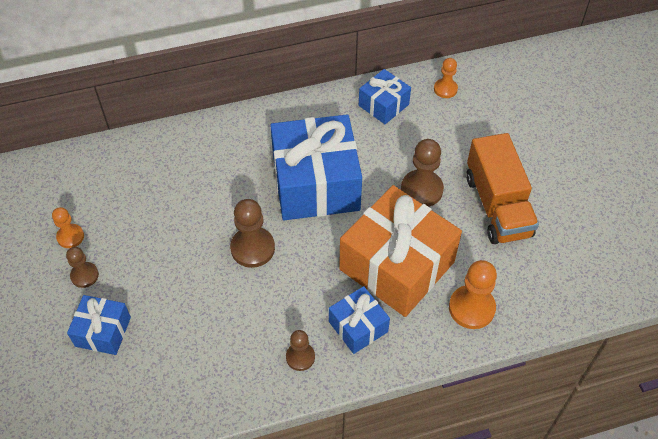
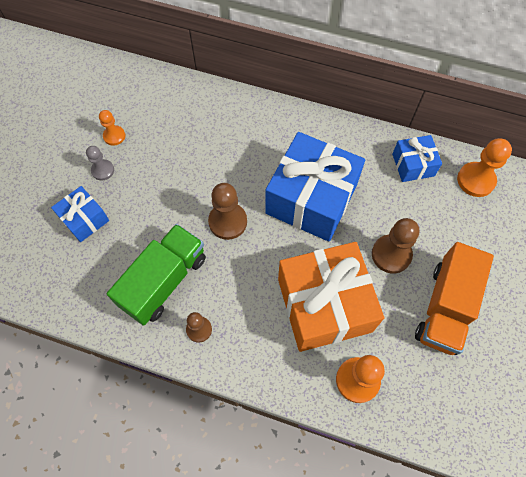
camera: 35 degrees right, 10 degrees up
brown pawn [66,247,99,288] -> grey pawn [86,146,114,181]
blue gift [329,286,390,354] -> none
orange pawn [434,58,458,98] -> orange pawn [457,138,512,197], size x1.64
none -> green truck [107,224,206,326]

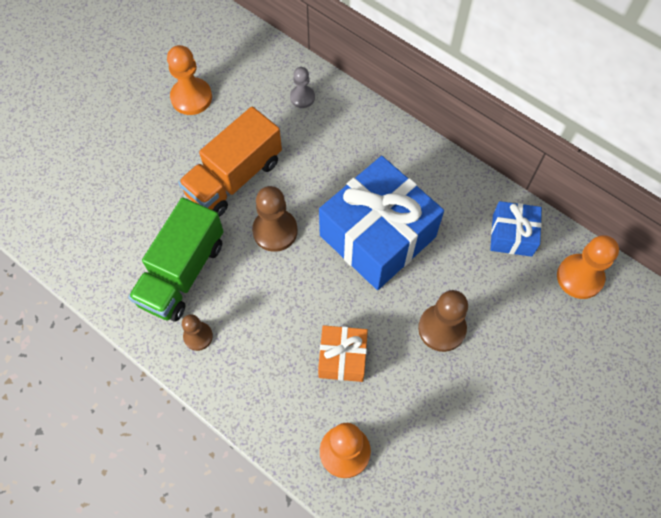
camera: 20 degrees right, 0 degrees up
blue gift [51,186,109,242] -> none
grey pawn [86,146,114,181] -> grey pawn moved to [290,67,315,108]
orange pawn [99,110,125,146] -> orange pawn [167,45,212,115], size x1.64
green truck [107,224,206,326] -> green truck turned 150 degrees clockwise [128,197,224,322]
orange gift [278,242,384,352] -> orange gift [318,325,368,382], size x0.50
orange truck [415,242,494,355] -> orange truck moved to [178,106,282,217]

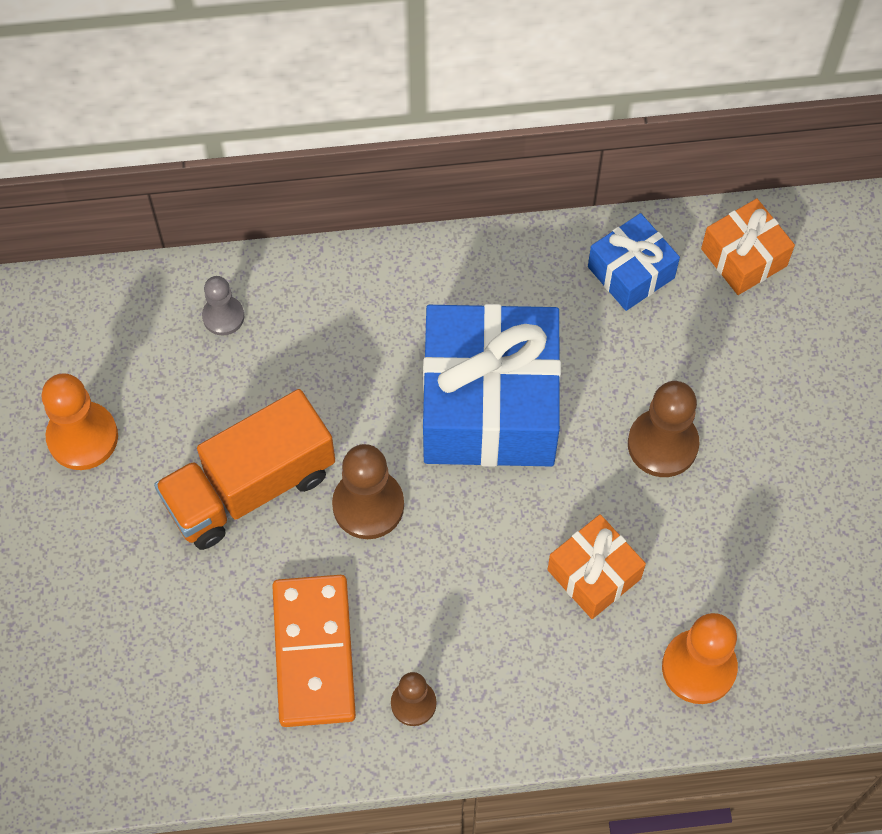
camera: 45 degrees left, 0 degrees up
green truck [128,197,224,322] -> orange domino [272,575,356,727]
orange truck [178,106,282,217] -> orange truck turned 60 degrees clockwise [154,389,335,550]
orange pawn [557,235,619,299] -> orange gift [701,198,795,295]

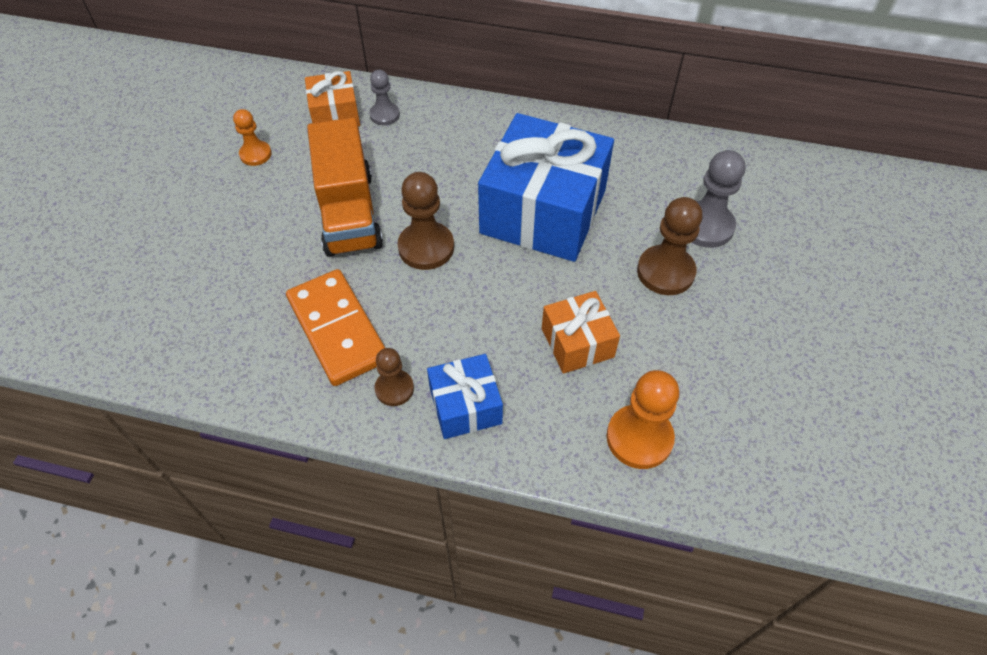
camera: 20 degrees right, 10 degrees down
orange pawn [41,373,118,470] -> orange pawn [233,109,272,166], size x0.61
orange truck [154,389,335,550] -> orange truck turned 90 degrees counterclockwise [307,117,383,257]
orange domino [272,575,356,727] -> orange domino turned 45 degrees counterclockwise [286,269,385,386]
blue gift [588,213,680,311] -> blue gift moved to [427,354,503,439]
orange gift [701,198,795,295] -> orange gift moved to [305,71,360,127]
none -> grey pawn [692,150,745,248]

